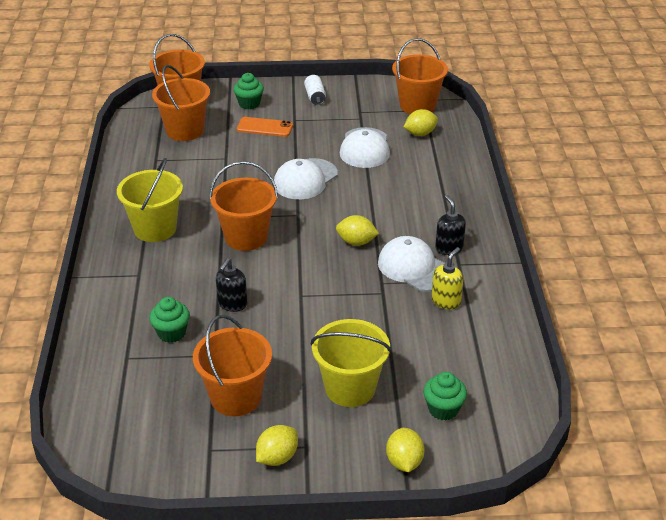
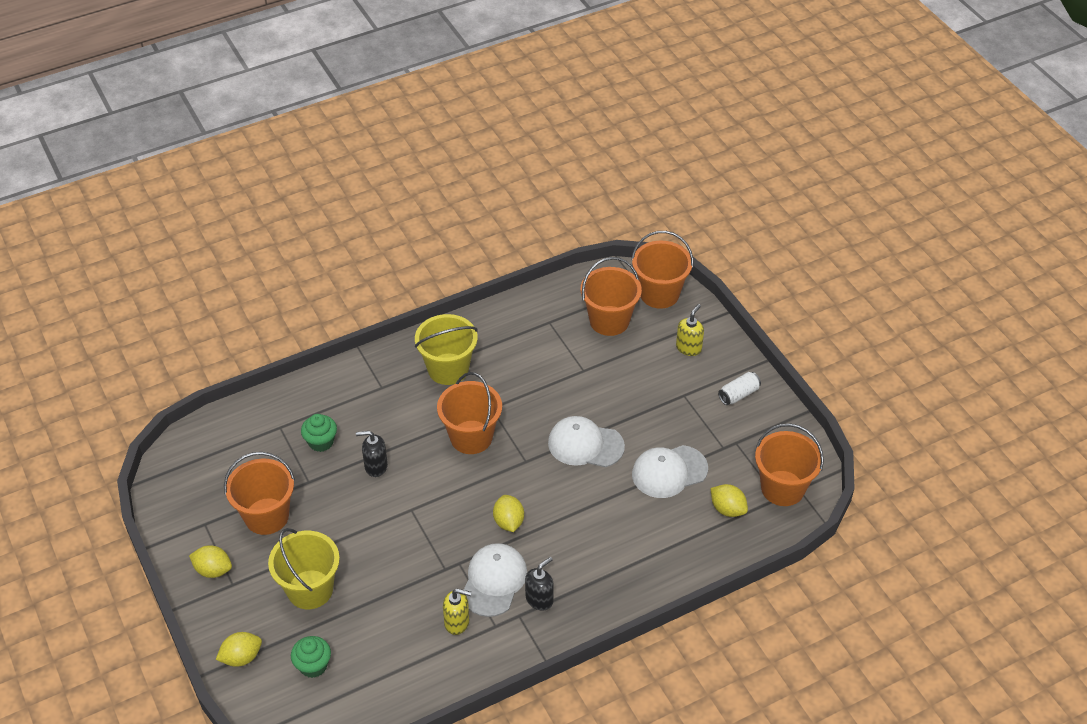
camera: 65 degrees right, 10 degrees up
green cupcake [233,73,264,109] -> yellow soap dispenser [676,304,704,356]
orange phone [237,117,293,137] -> none

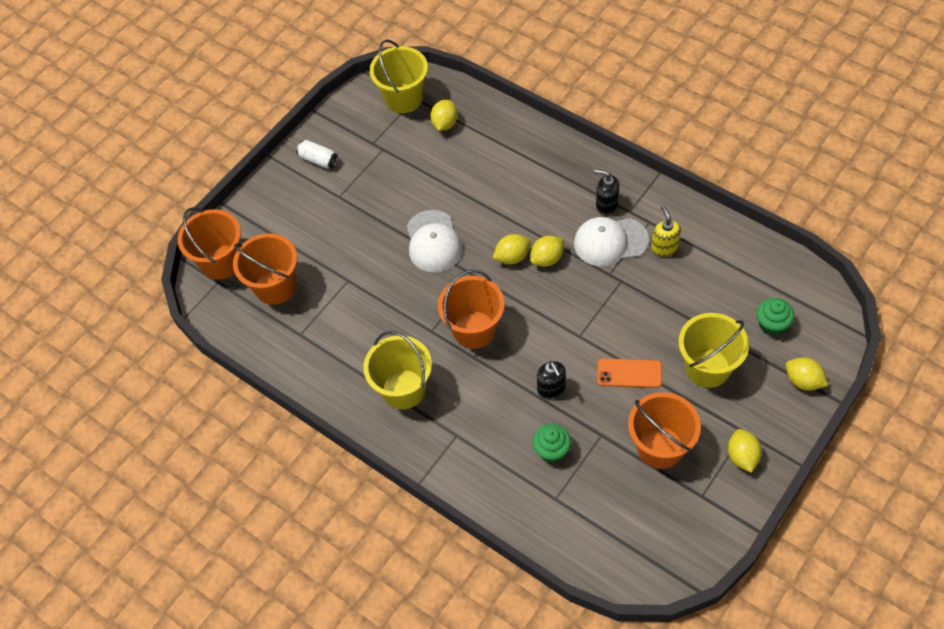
camera: 110 degrees left, 10 degrees up
white cap [632,445,708,498] -> none
yellow soap dispenser [676,304,704,356] -> none
orange bucket [755,423,824,506] -> yellow bucket [369,40,428,113]
none -> yellow lemon [493,234,531,264]
none -> orange phone [597,358,662,388]

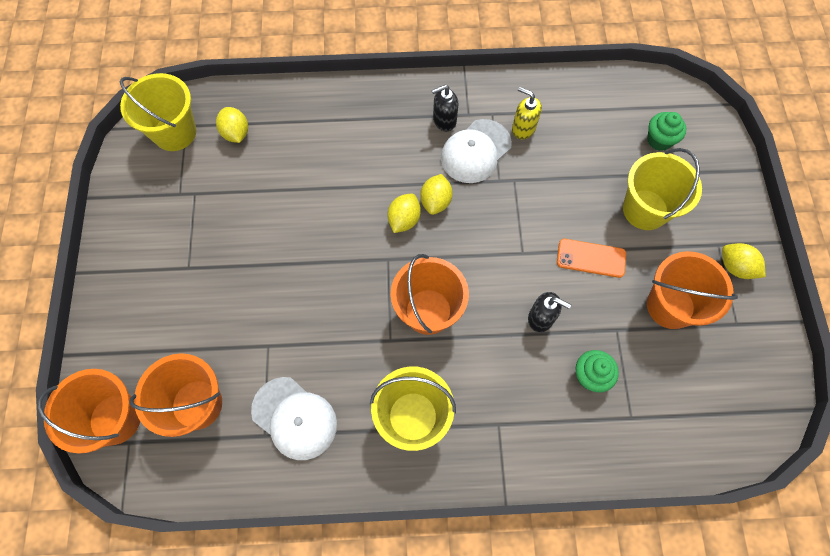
camera: 45 degrees left, 10 degrees up
white can [296,140,338,169] -> none
white cap [407,210,463,273] -> white cap moved to [251,377,337,460]
orange phone [597,358,662,388] -> orange phone turned 45 degrees clockwise [557,239,626,278]
yellow lemon [786,357,828,391] -> none

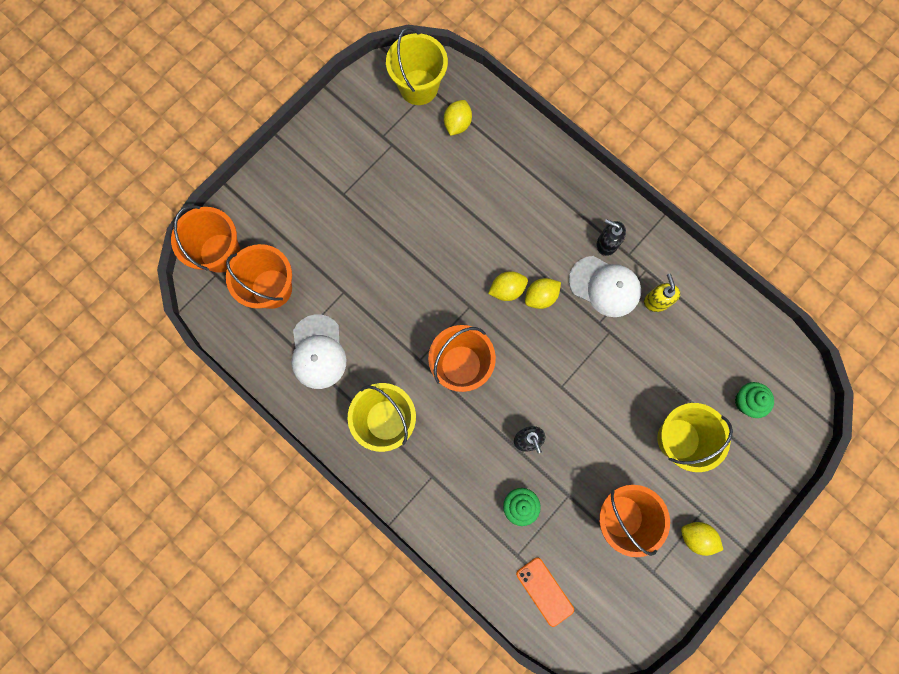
camera: 45 degrees right, 10 degrees up
white cap [441,119,512,183] -> white cap turned 150 degrees counterclockwise [569,256,641,317]
orange phone [557,239,626,278] -> orange phone moved to [516,557,574,627]
yellow lemon [722,243,765,279] -> yellow lemon turned 60 degrees counterclockwise [681,522,723,556]

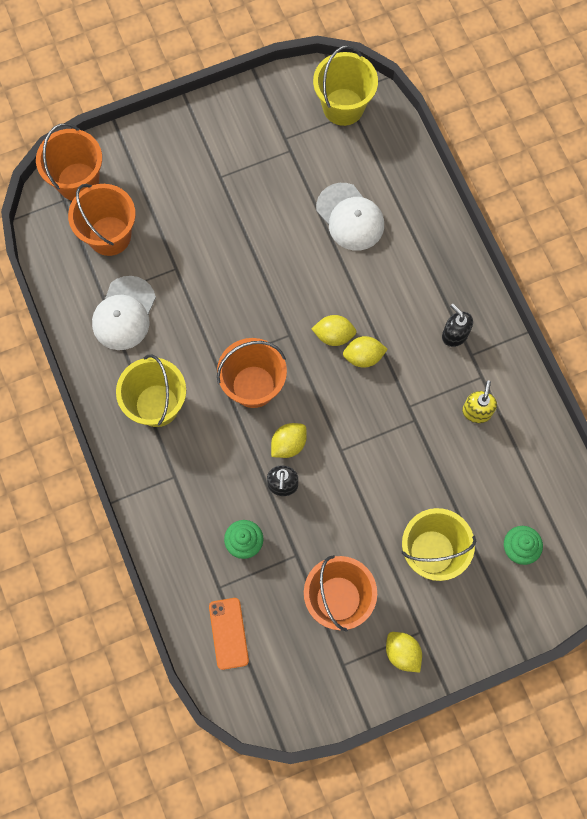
camera: 25 degrees right, 5 degrees down
yellow lemon [444,100,472,136] -> yellow lemon moved to [271,423,307,458]
white cap [569,256,641,317] -> white cap moved to [316,183,384,251]

